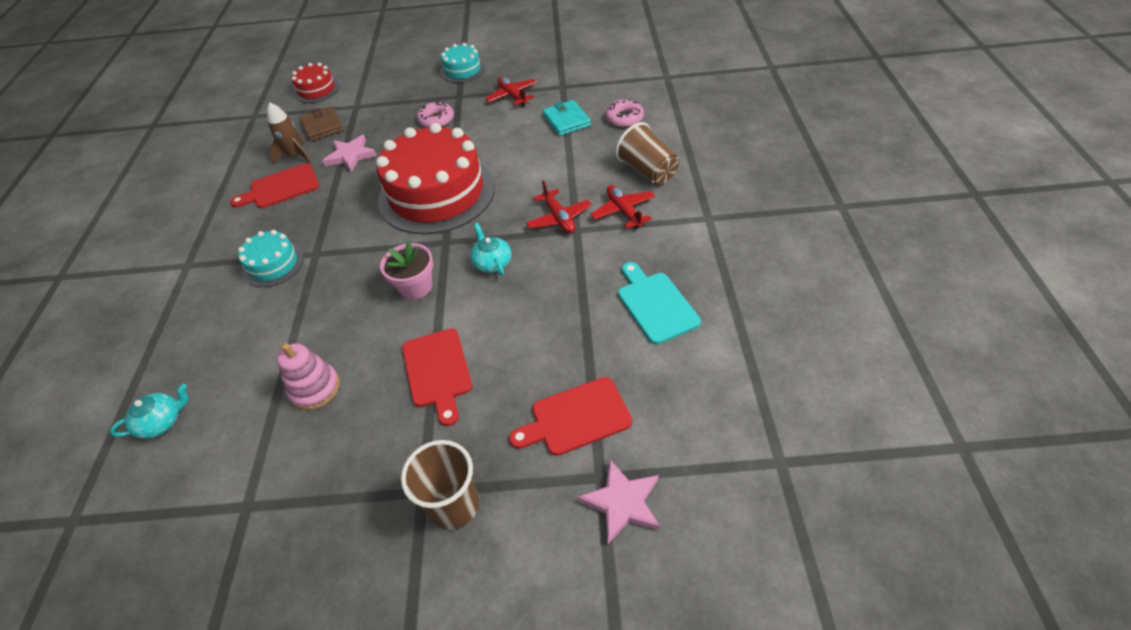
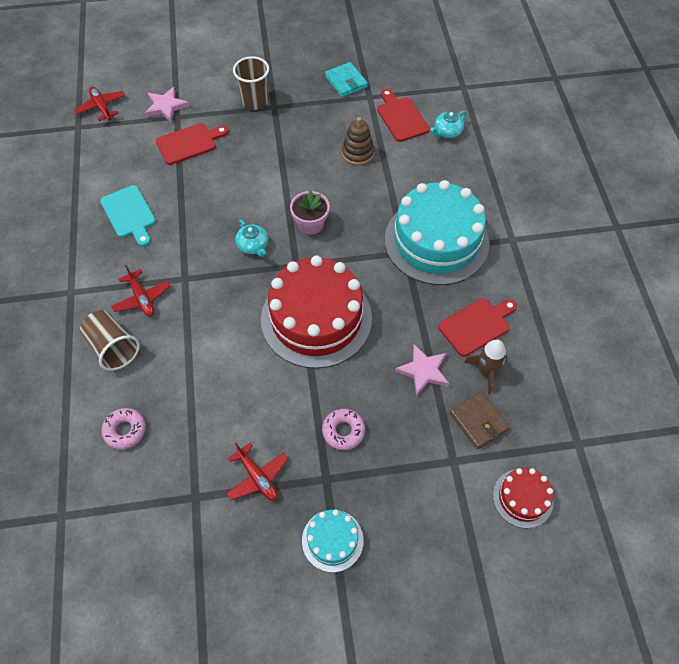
camera: 170 degrees right, 10 degrees up
turquoise cake [238,230,304,287] -> turquoise cake [385,180,490,285], size x2.11
pink stacking toy [277,343,340,410] -> brown stacking toy [342,117,374,165]
red cutting board [402,328,472,426] -> red cutting board moved to [377,89,430,142]
red plane [526,180,592,233] -> red plane moved to [75,86,125,121]
turquoise wallet [543,100,591,136] -> turquoise wallet moved to [325,62,368,97]

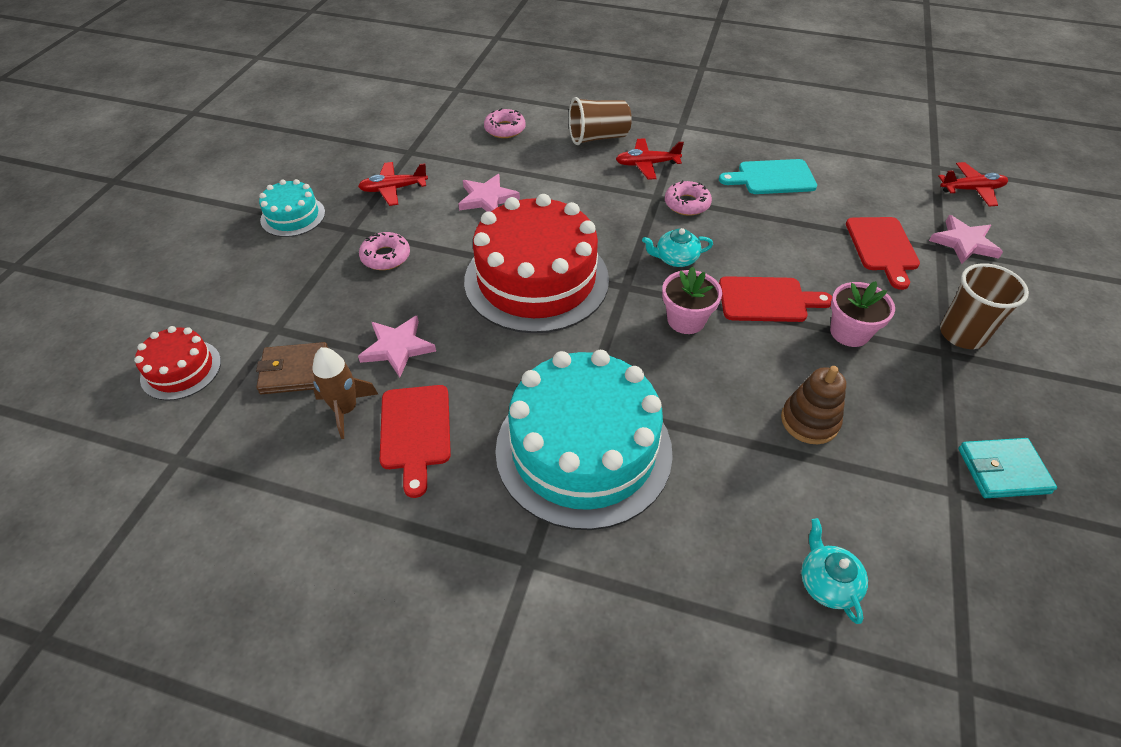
camera: 115 degrees right, 10 degrees down
red cutting board [377,89,430,142] -> red cutting board moved to [719,276,832,322]
none -> pink star [458,174,520,212]
none -> pink donut [665,180,712,216]
none -> pink flower pot [830,281,895,347]

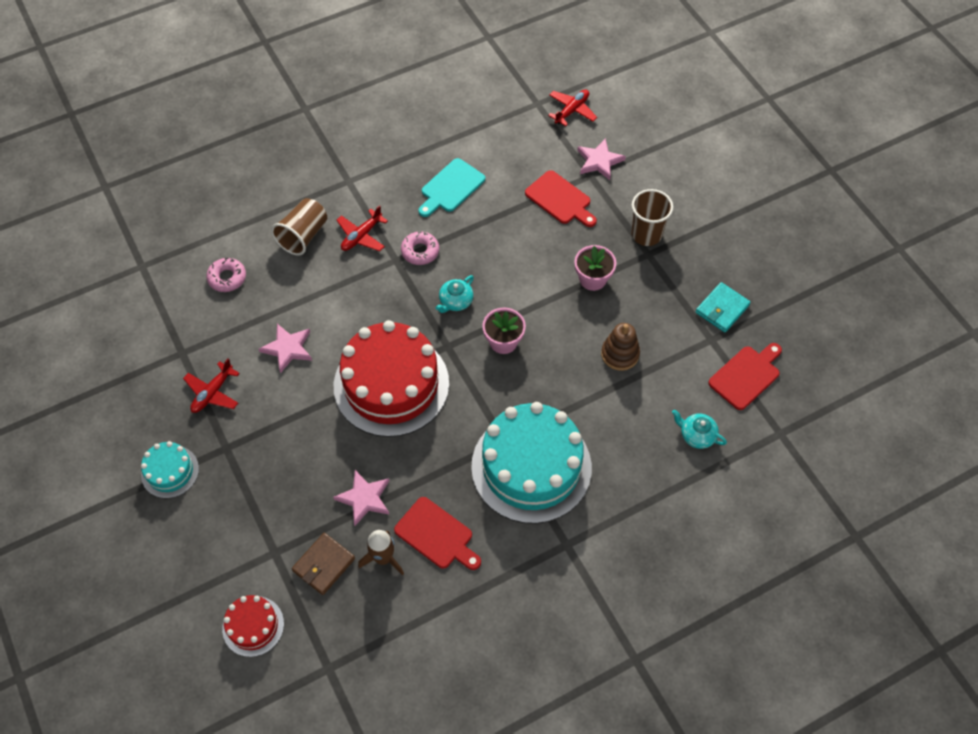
camera: 45 degrees left, 10 degrees up
pink donut [359,232,410,270] -> none
red cutting board [719,276,832,322] -> red cutting board moved to [708,343,782,410]

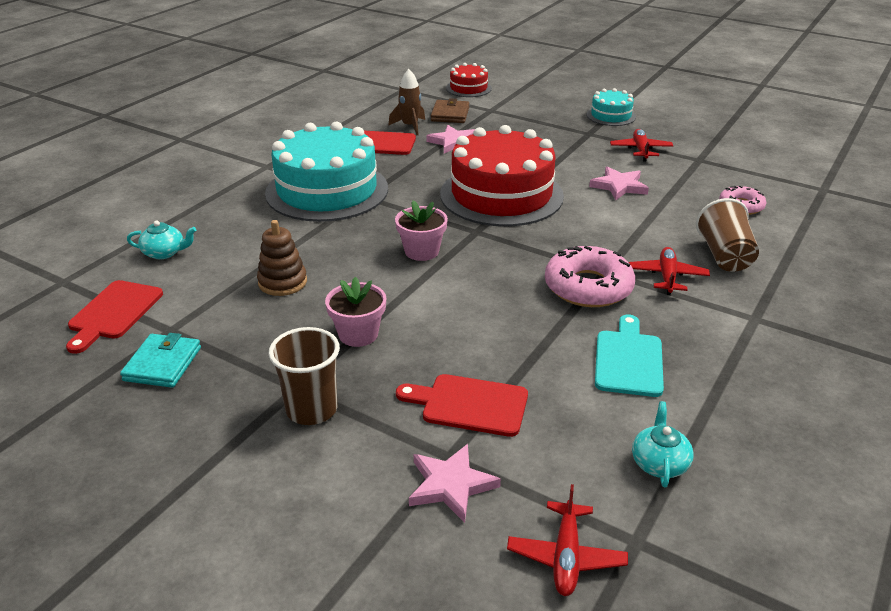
camera: 150 degrees right, 25 degrees down
pink donut [401,231,439,265] -> pink donut [545,246,635,307], size x1.70
turquoise teapot [435,275,474,313] -> turquoise teapot moved to [632,401,694,488]

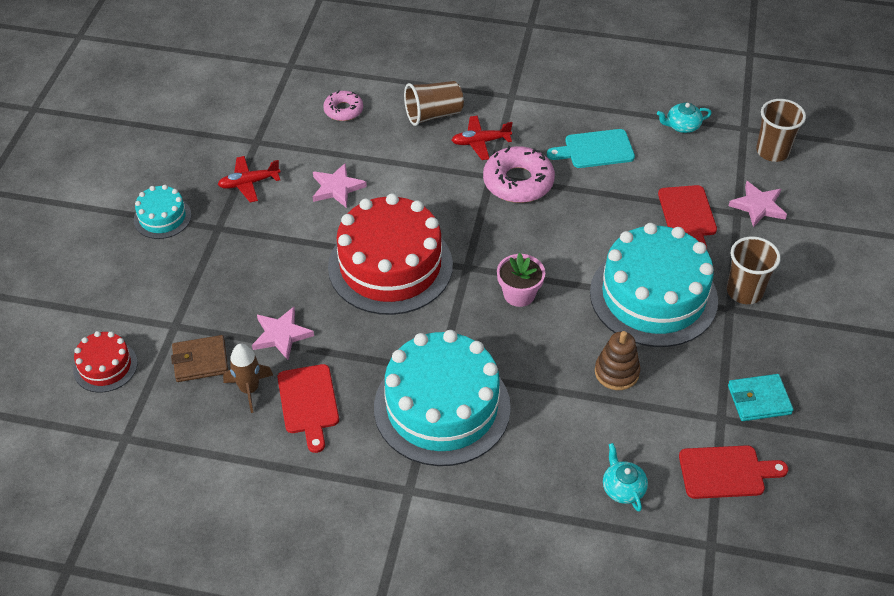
camera: 110 degrees left, 15 degrees up
pink flower pot [325,277,386,347] -> turquoise cake [590,223,718,347]
red plane [507,484,628,596] -> brown cup [756,99,806,162]

